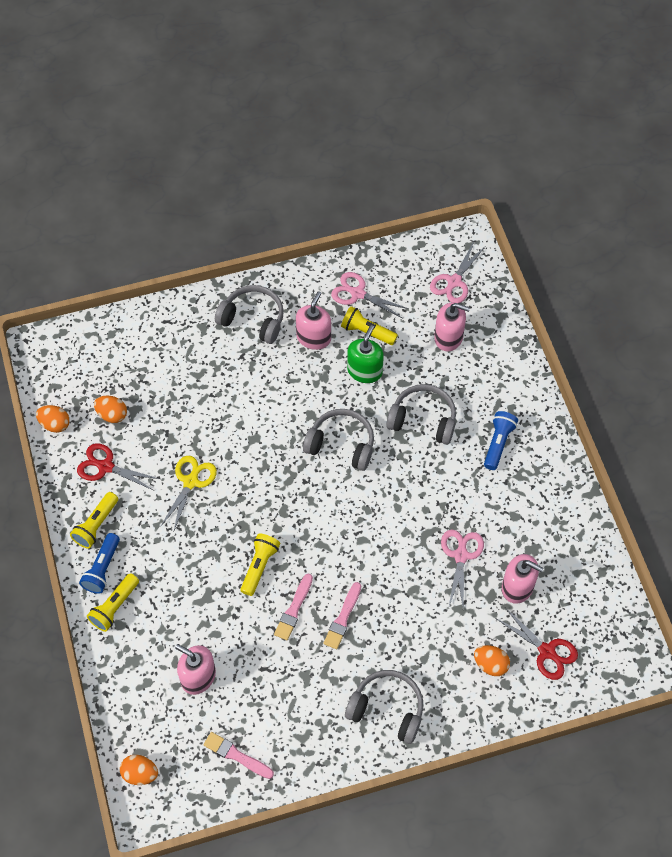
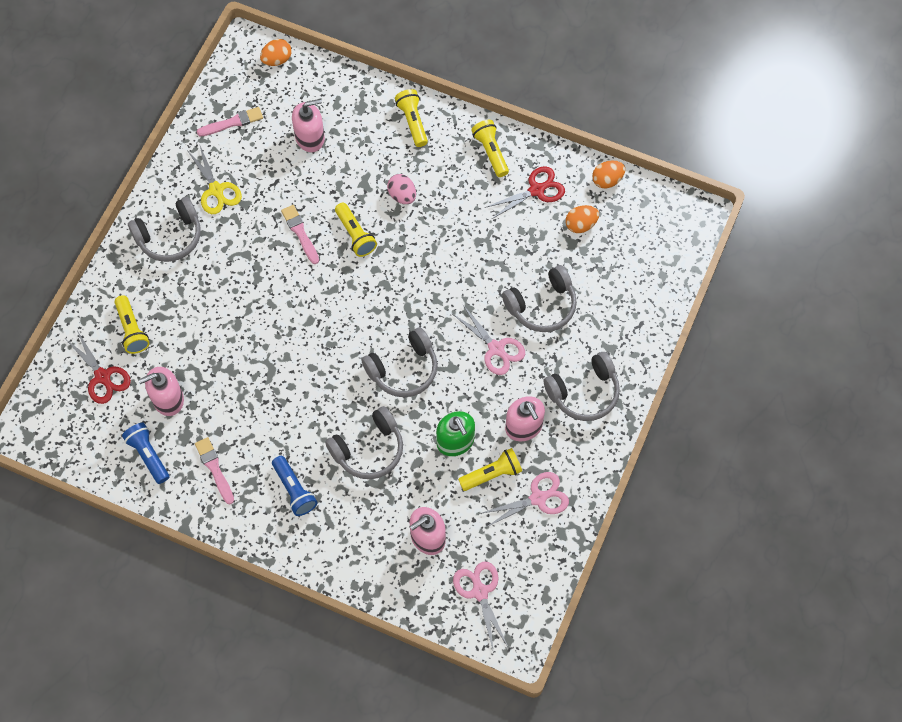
camera: 130 degrees right, 5 degrees up
blue flashlight [79,533,120,594] -> blue flashlight moved to [122,423,169,484]
yellow scissors [160,456,217,533] -> yellow scissors moved to [187,146,242,214]
pink brush [324,582,361,649] -> pink brush moved to [195,437,234,504]
pink scissors [441,529,484,609] -> pink scissors moved to [453,305,525,375]
orange egg [474,645,510,676] -> yellow flashlight [115,295,150,354]
red scissors [495,607,578,680] -> red scissors turned 120 degrees counterclockwise [66,331,131,404]
none -> pink egg [387,174,416,204]
none -> grey headphones [502,265,577,332]

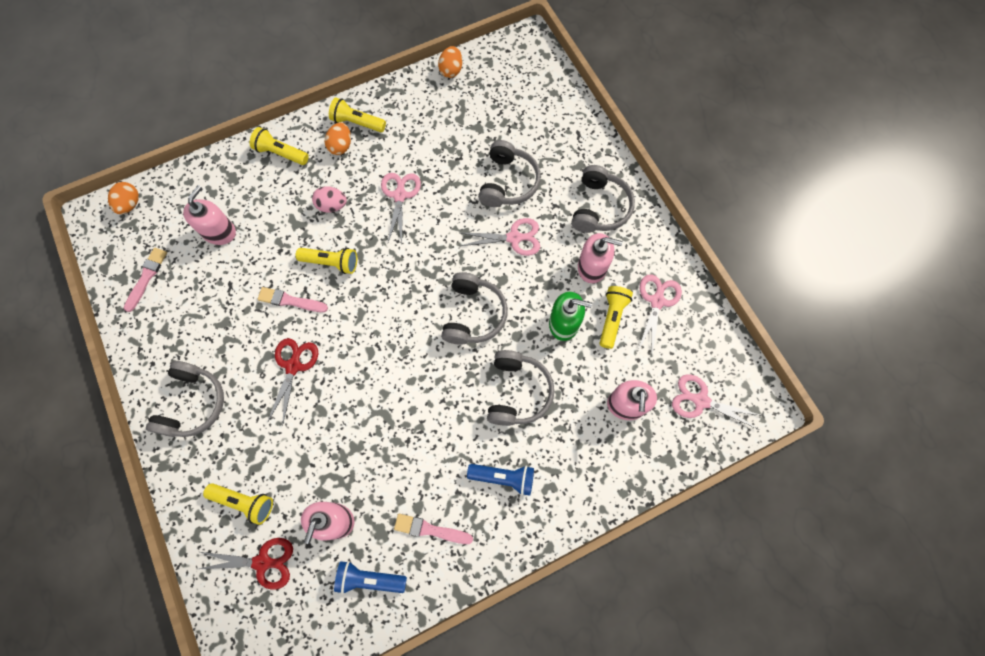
camera: 50 degrees left, 5 degrees up
yellow scissors [187,146,242,214] -> none
red scissors [485,166,565,219] -> red scissors moved to [267,338,318,426]
orange egg [566,205,599,233] -> orange egg moved to [325,123,351,155]
none -> pink scissors [381,173,421,243]

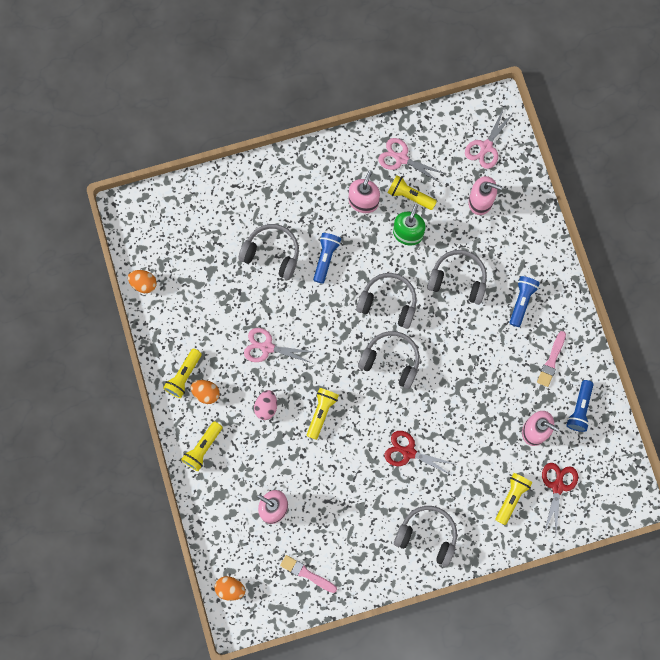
camera: 80 degrees left, 5 degrees up
pink brush [257,287,328,312] -> none
pink scissors [460,218,540,256] -> blue flashlight [313,233,341,284]
grey headphones [571,165,635,233] -> grey headphones moved to [358,331,420,389]

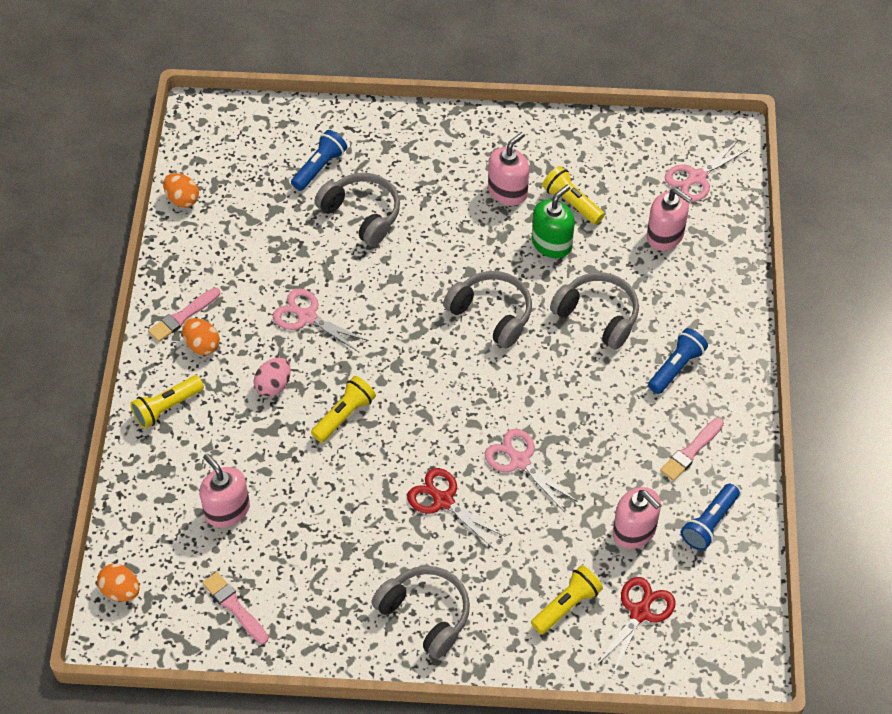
camera: 20 degrees right, 20 degrees down
yellow flashlight [163,349,202,398] -> pink brush [148,288,220,342]
blue flashlight [313,233,341,284] -> blue flashlight moved to [291,130,347,191]
grey headphones [358,331,420,389] -> none
pink scissors [378,138,446,183] -> pink scissors moved to [485,429,578,512]

